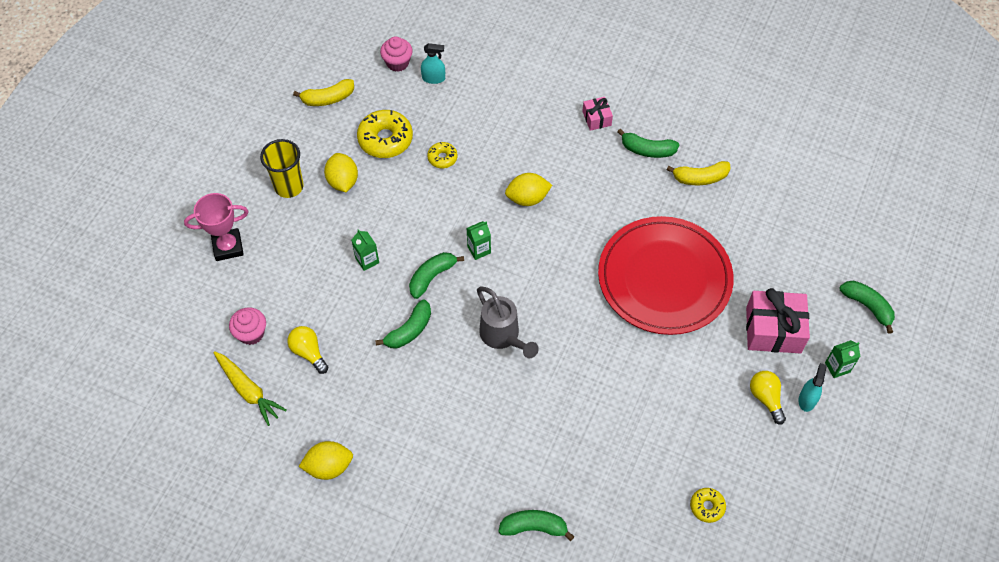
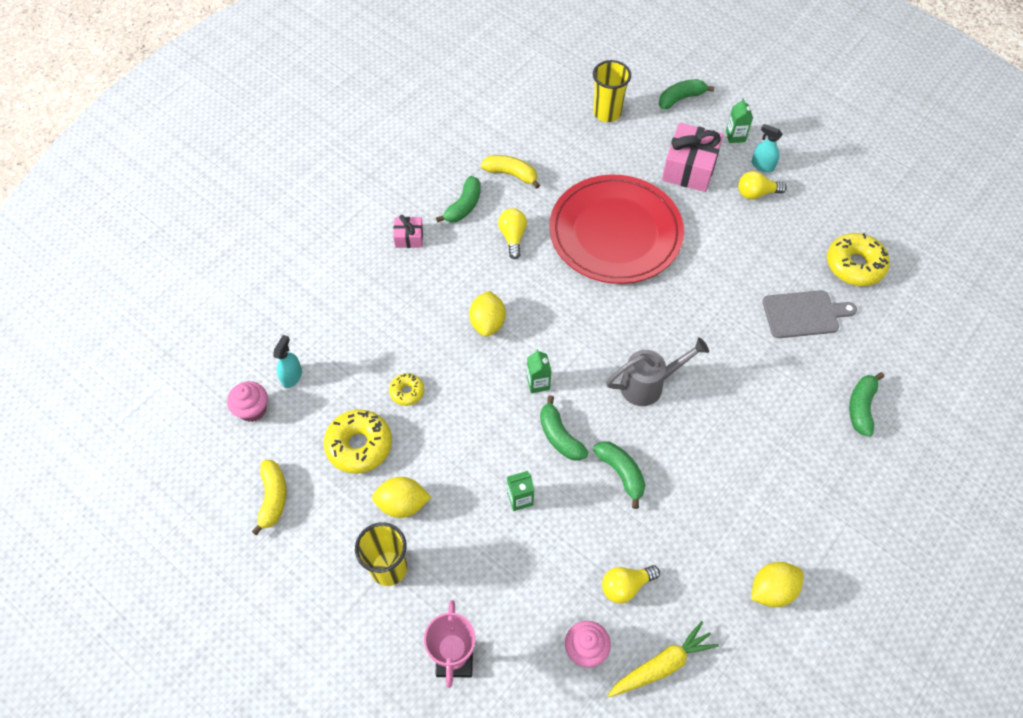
camera: 75 degrees left, 0 degrees up
yellow lemon [299,441,353,480] -> yellow lemon turned 60 degrees clockwise [751,562,803,607]
yellow banana [667,161,731,185] -> yellow banana turned 75 degrees counterclockwise [481,155,540,189]
yellow donut [690,488,726,523] -> yellow donut [827,233,890,286], size x1.86
none -> yellow light bulb [498,208,527,259]
none -> yellow cup [593,60,631,122]
none -> grey cutting board [762,290,857,338]

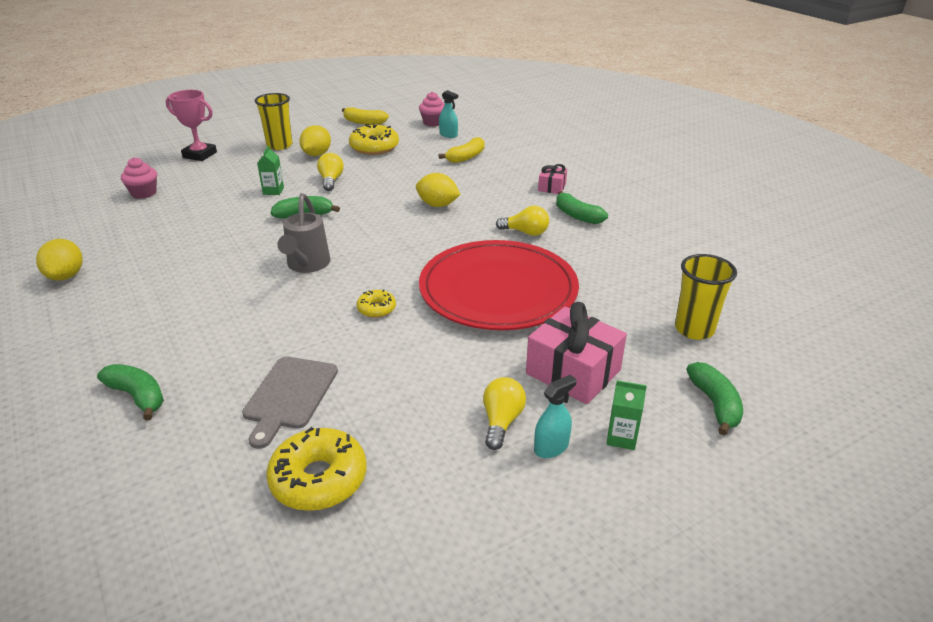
camera: 110 degrees right, 25 degrees down
yellow donut [389,373,424,406] -> yellow donut moved to [357,289,396,318]
yellow banana [481,155,540,189] -> yellow banana moved to [439,137,485,163]
green carton [527,349,552,393] -> none
green banana [593,441,645,509] -> none
yellow light bulb [602,565,660,603] -> yellow light bulb moved to [317,153,344,191]
yellow carrot [607,621,719,697] -> none

